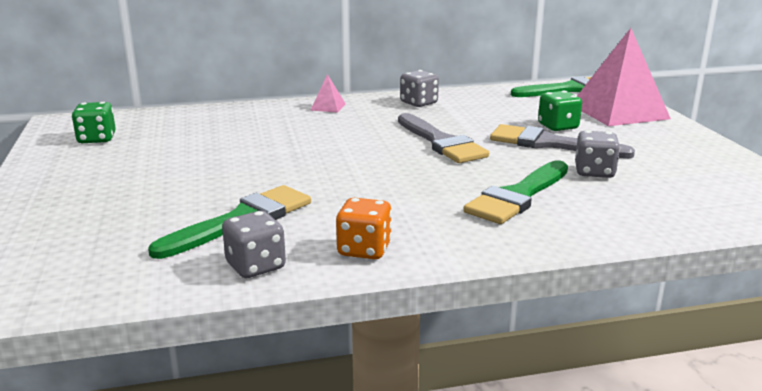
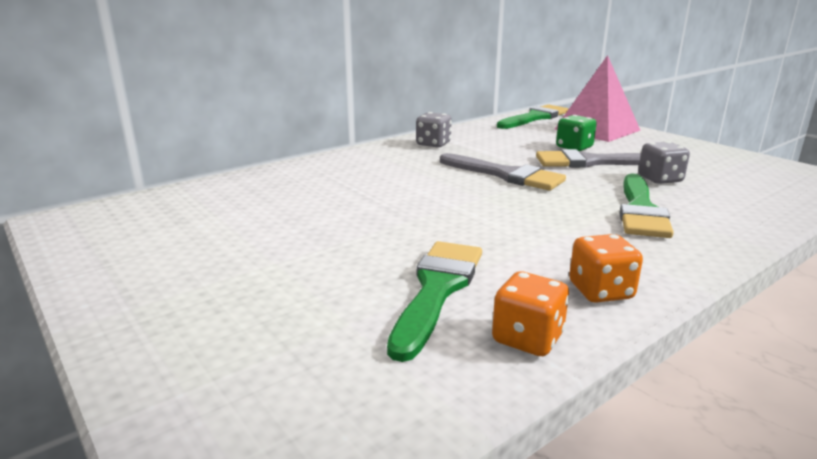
camera: 25 degrees left, 0 degrees up
green dice [72,102,116,143] -> none
grey dice [222,211,286,278] -> orange dice [492,272,569,356]
pink pyramid [310,74,346,113] -> none

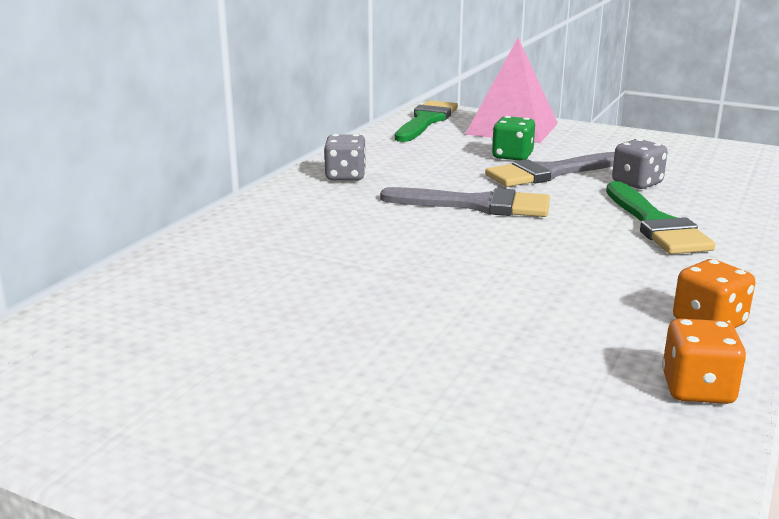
camera: 25 degrees left, 0 degrees up
green brush [387,241,482,362] -> none

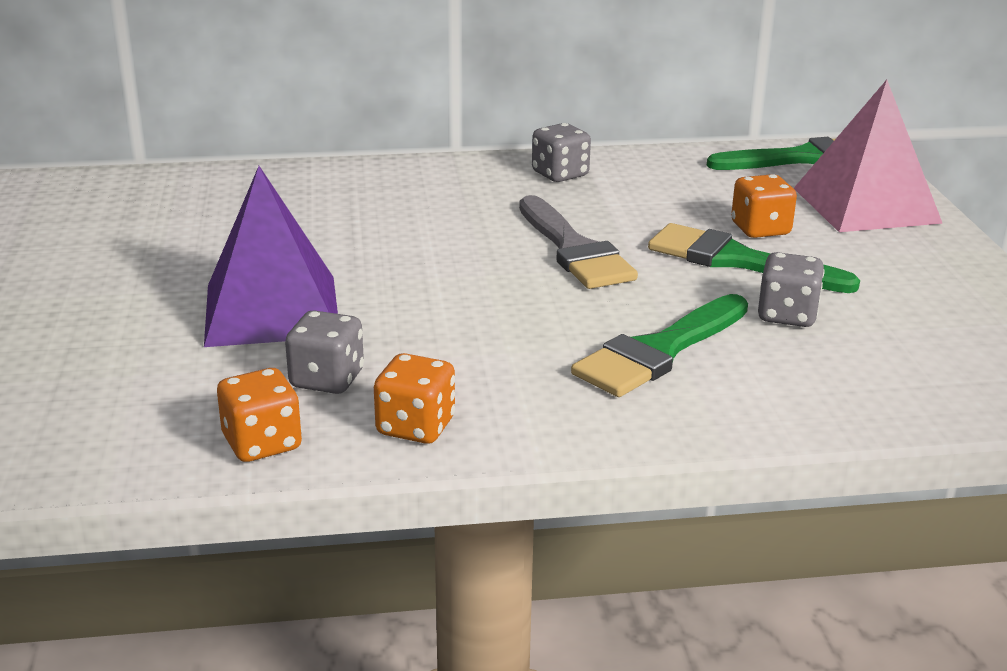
camera: 55 degrees right, 5 degrees up
grey brush [485,152,615,187] -> green brush [648,223,860,293]
green dice [492,116,535,161] -> orange dice [731,174,797,238]
none -> purple pyramid [204,166,338,347]
none -> grey dice [285,310,364,394]

